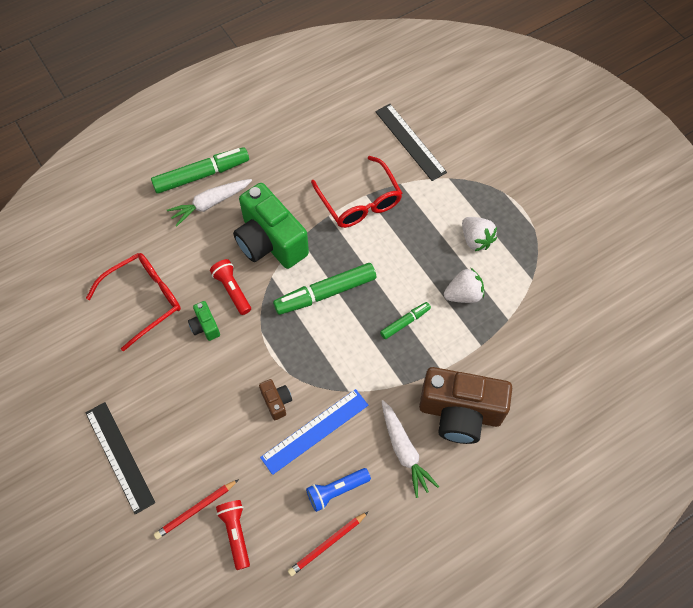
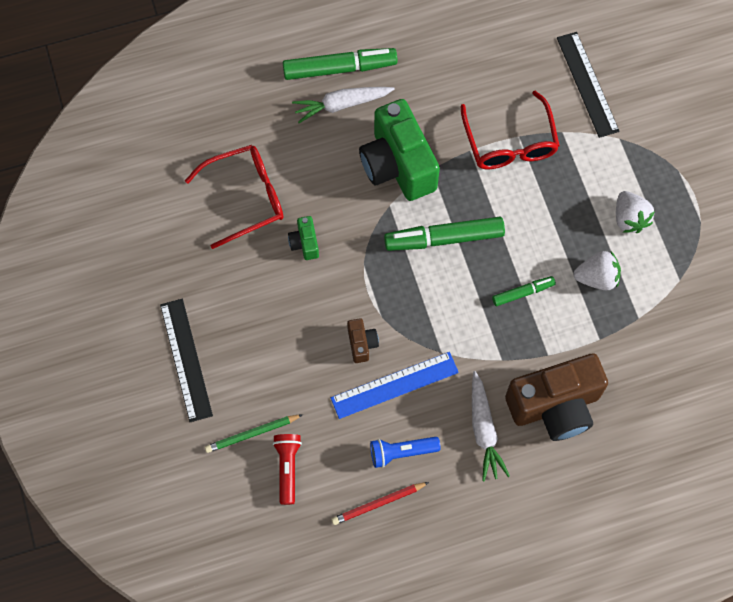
camera: 15 degrees right, 5 degrees up
red pencil [154,479,239,539] -> green pencil [205,414,303,453]
red flashlight [210,259,251,315] -> none
brown camera [419,367,512,444] -> brown camera turned 45 degrees counterclockwise [505,353,608,441]

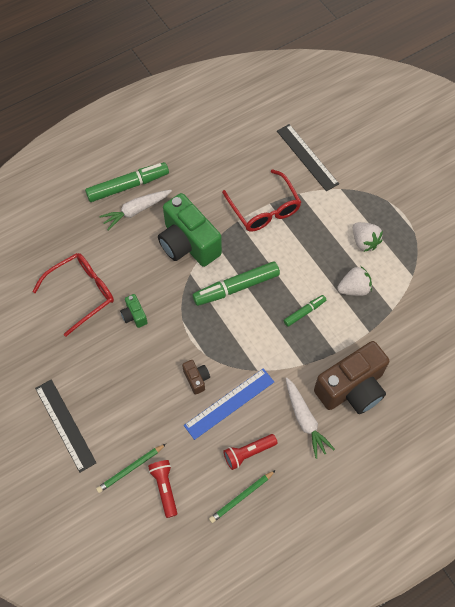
camera: 15 degrees left, 5 degrees down
red pencil [331,482,429,525] -> green pencil [209,470,276,523]
blue flashlight [370,437,441,468] -> red flashlight [223,434,278,470]

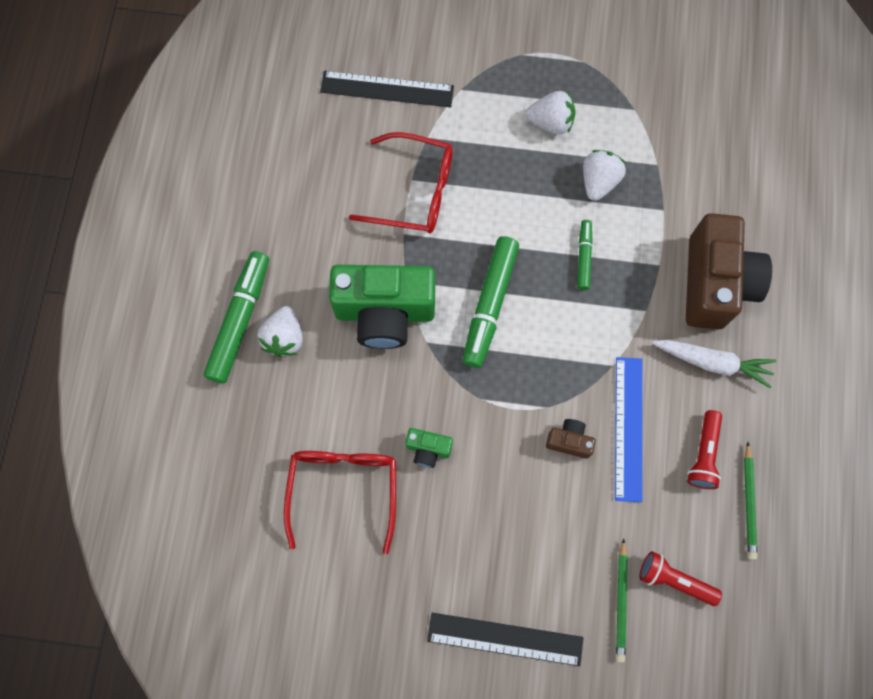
camera: 50 degrees left, 10 degrees up
white carrot [99,190,172,230] -> white strawberry [258,306,303,357]

